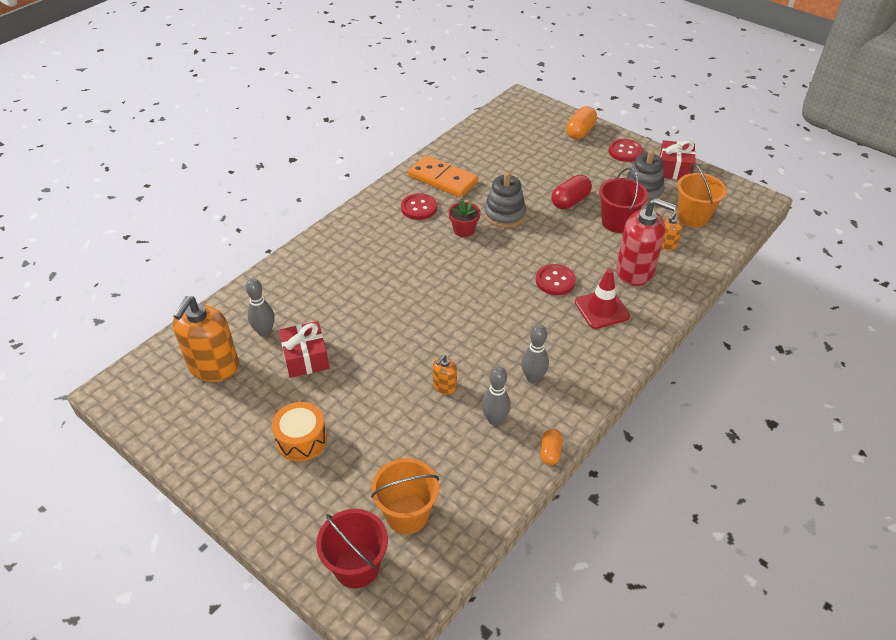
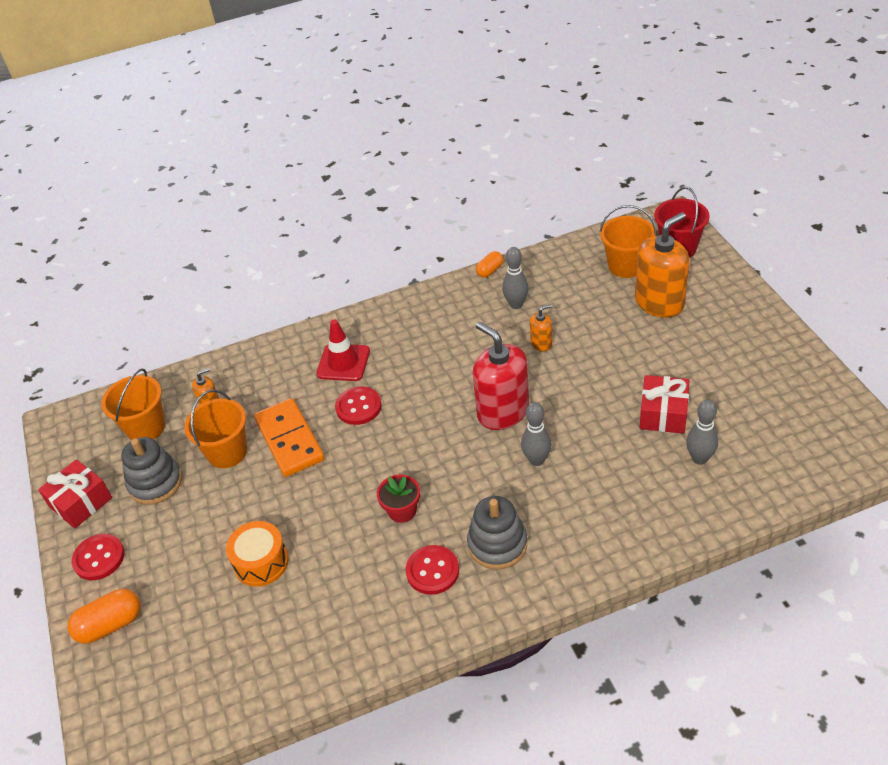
camera: 145 degrees left, 0 degrees up
orange soap dispenser [173,296,239,382] -> orange soap dispenser moved to [635,212,689,318]
orange drum [272,402,327,462] -> orange drum moved to [226,521,289,587]
orange domino [408,155,478,198] -> orange domino moved to [254,398,325,477]
grey stacking toy [484,172,526,228] -> grey stacking toy moved to [467,496,527,569]
grey bowling pin [521,325,549,383] -> grey bowling pin moved to [521,402,552,466]
red capsule [551,175,592,209] -> none
red bucket [599,168,648,233] -> orange bucket [184,390,247,468]
red soap dispenser [616,198,676,286] -> red soap dispenser moved to [472,322,529,430]

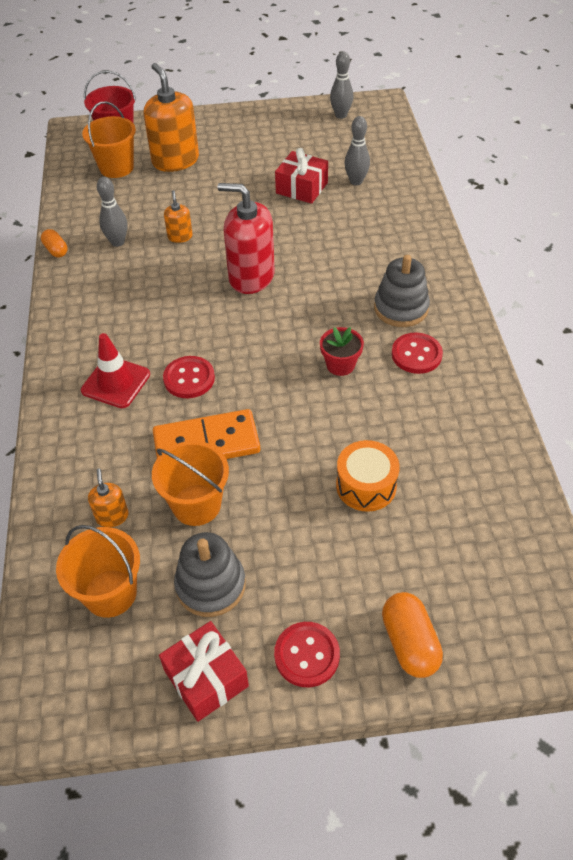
camera: 80 degrees left, 5 degrees up
red soap dispenser [472,322,529,430] -> red soap dispenser turned 45 degrees clockwise [218,183,275,294]
grey bowling pin [521,402,552,466] -> grey bowling pin moved to [330,52,353,119]

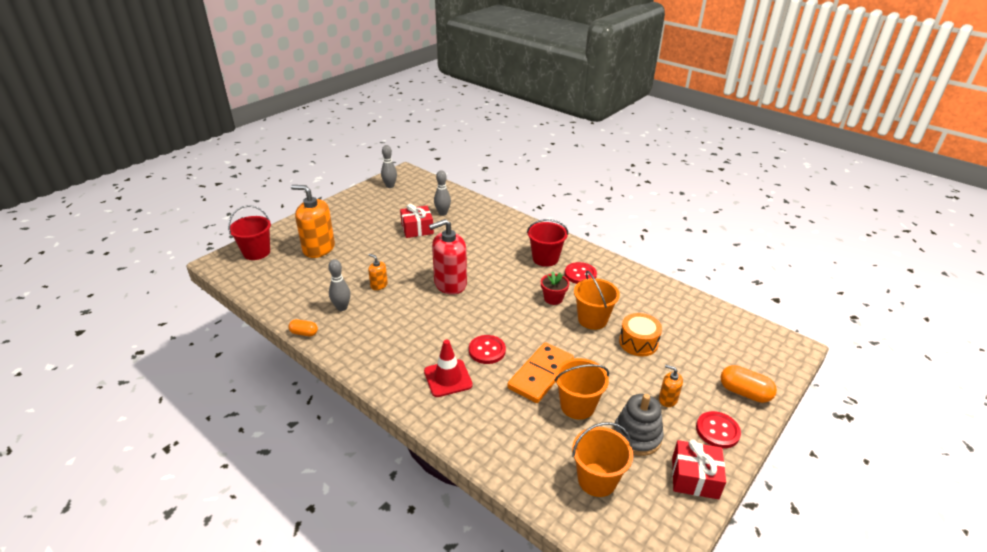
camera: 45 degrees left, 15 degrees down
orange bucket [82,101,136,178] -> orange bucket moved to [574,271,620,330]
orange soap dispenser [88,469,129,527] -> orange soap dispenser moved to [659,365,683,407]
grey stacking toy [374,255,430,327] -> red bucket [527,219,568,267]

